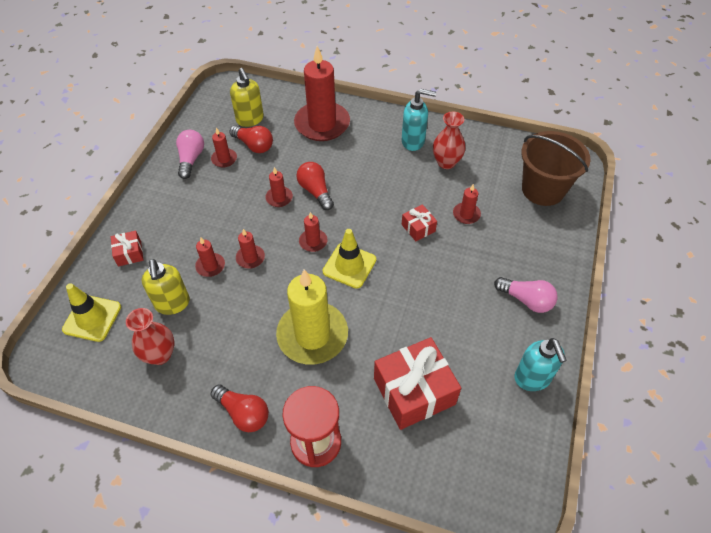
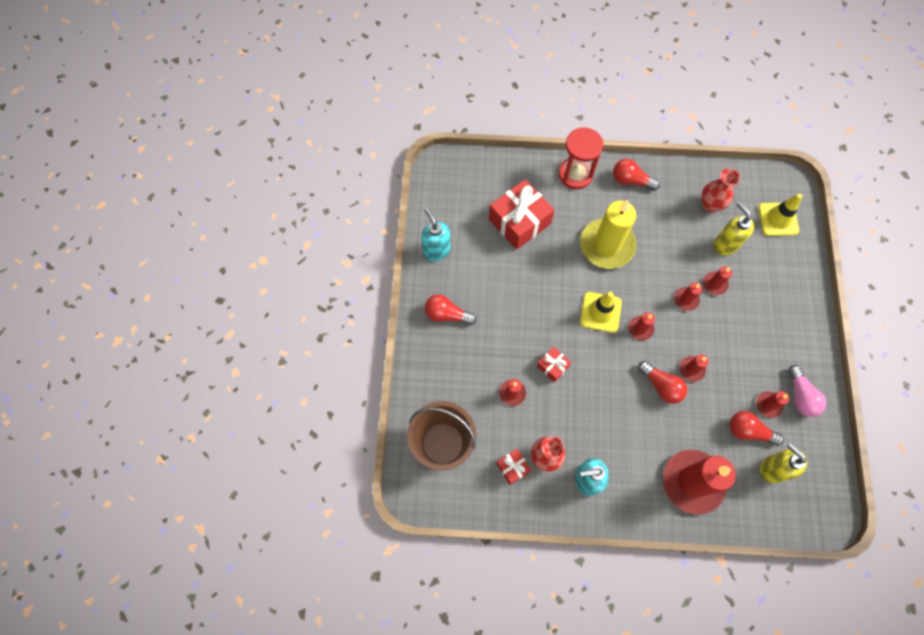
camera: 165 degrees right, 15 degrees up
red gift [111,231,143,267] -> red gift moved to [496,449,531,485]
pink light bulb [494,277,558,313] -> red light bulb [425,295,477,325]

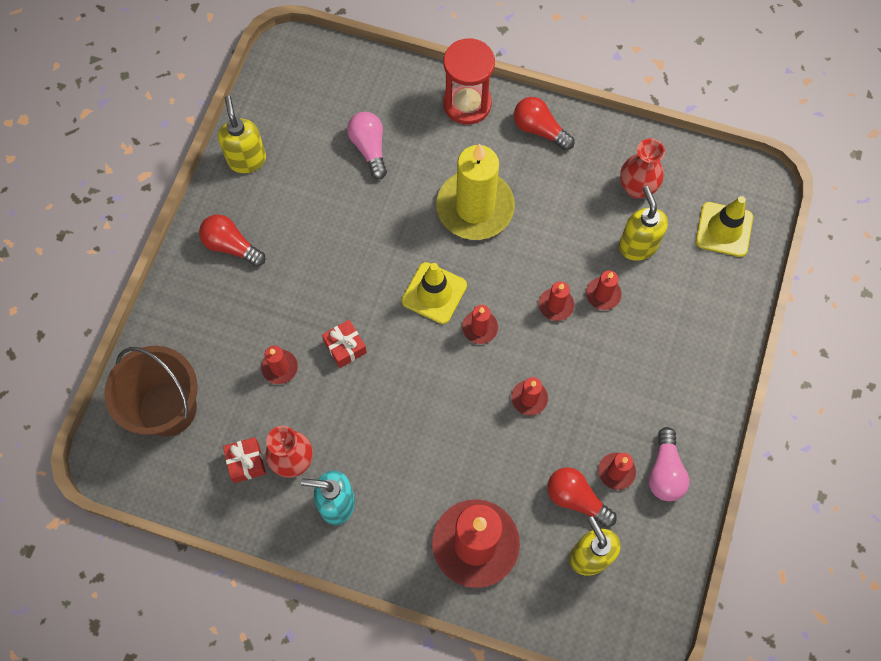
camera: 15 degrees right, 0 degrees up
turquoise soap dispenser [421,208,451,261] -> yellow soap dispenser [218,95,266,173]
red gift [489,179,555,250] -> pink light bulb [347,112,387,179]
red light bulb [638,361,687,404] -> none

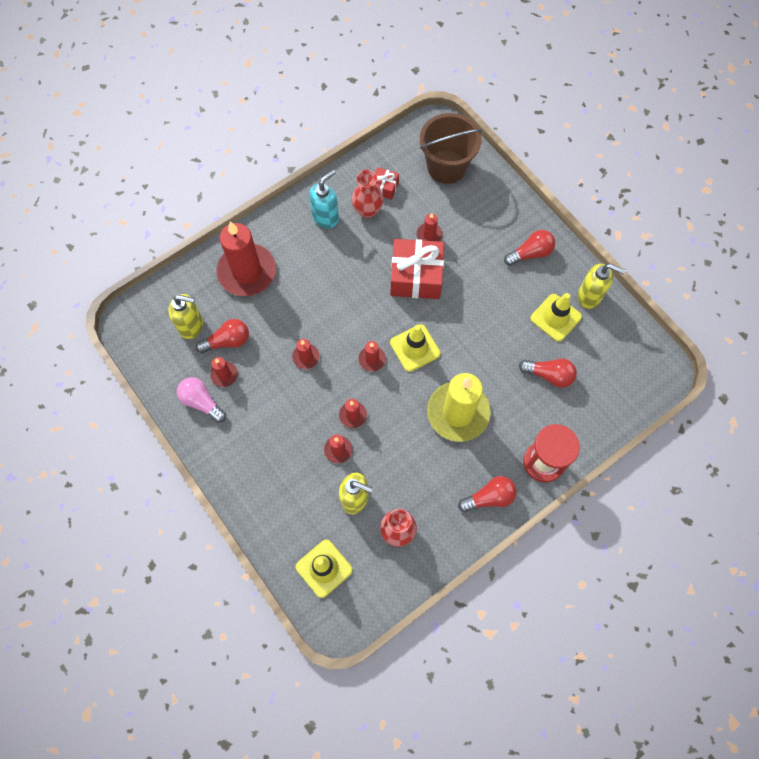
camera: 125 degrees right, 0 degrees up
red gift [322,320,367,368] -> red gift [390,239,444,299], size x2.06
pink light bulb [347,112,387,179] -> red light bulb [519,359,577,388]
none -> yellow traffic cone [530,293,582,342]

